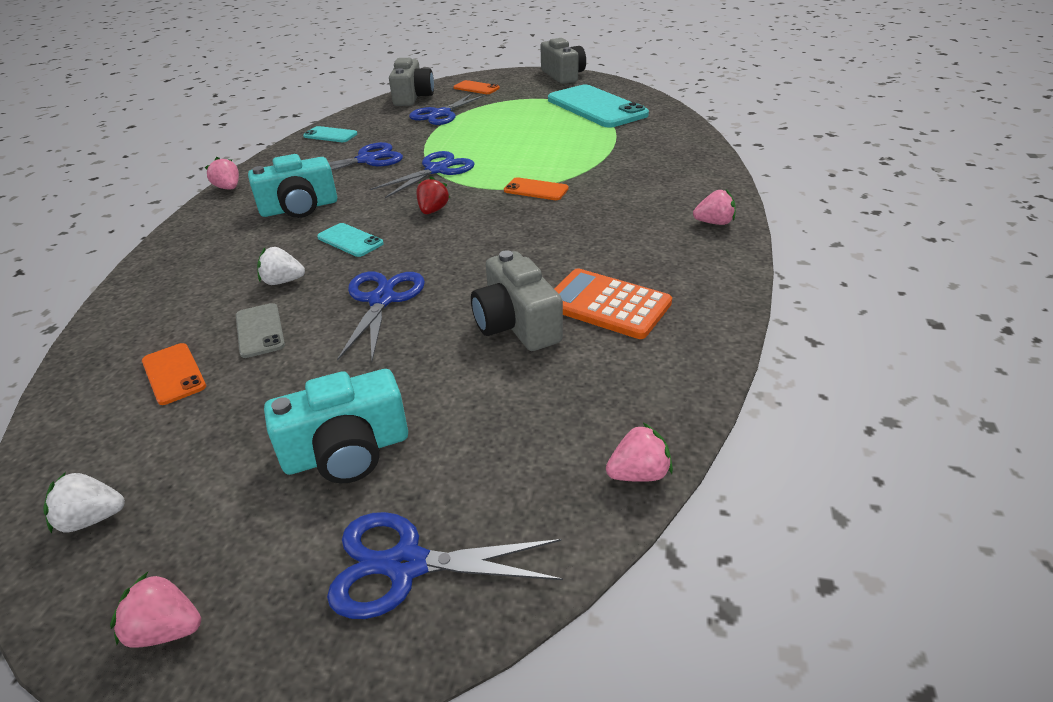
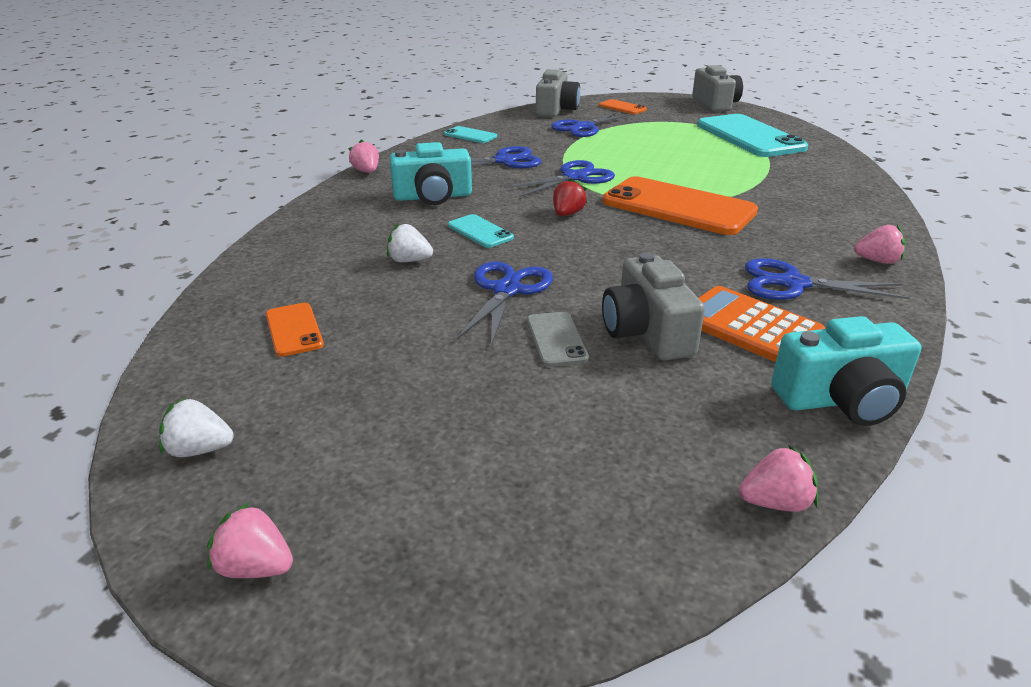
camera: 10 degrees right, 5 degrees down
grey phone [236,303,285,358] -> grey phone moved to [527,312,589,367]
turquoise camera [264,369,408,483] -> turquoise camera moved to [771,316,921,426]
blue scissors [327,512,563,619] -> blue scissors moved to [745,258,910,300]
orange phone [504,177,569,200] -> orange phone [602,176,758,235], size x2.20

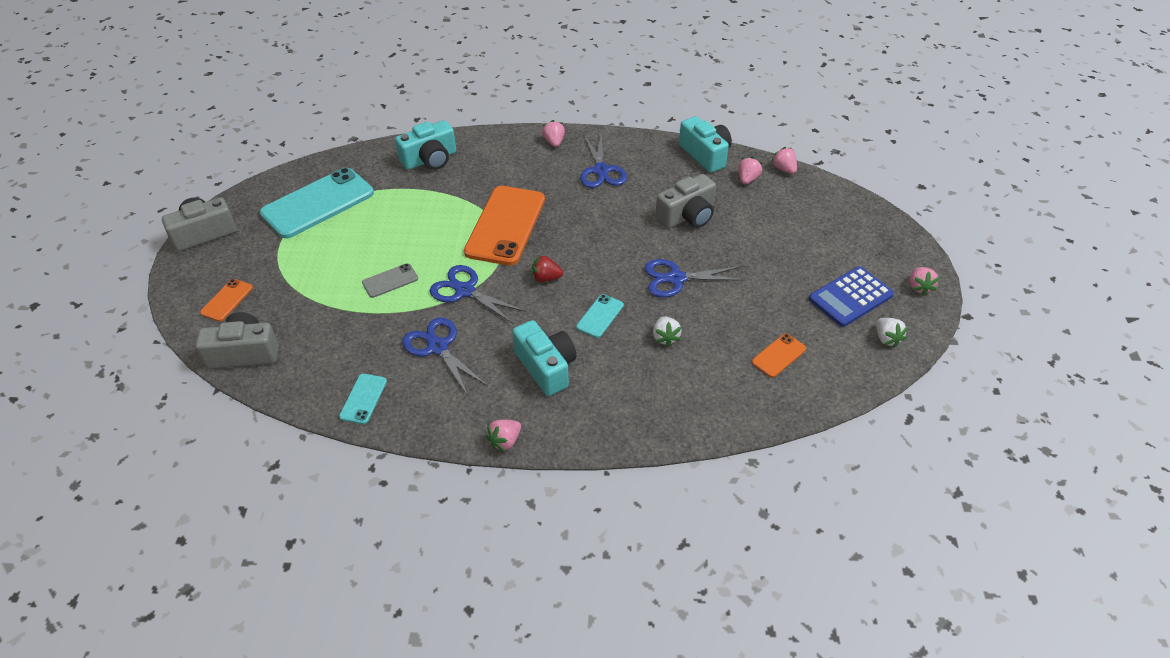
camera: 110 degrees left, 15 degrees up
grey phone [527,312,589,367] -> grey phone moved to [362,263,418,298]
blue scissors [551,111,633,137] -> none
orange calculator [699,286,825,362] -> none
none -> turquoise camera [395,120,456,170]
none -> pink strawberry [738,157,763,184]
none -> blue calculator [809,266,894,327]

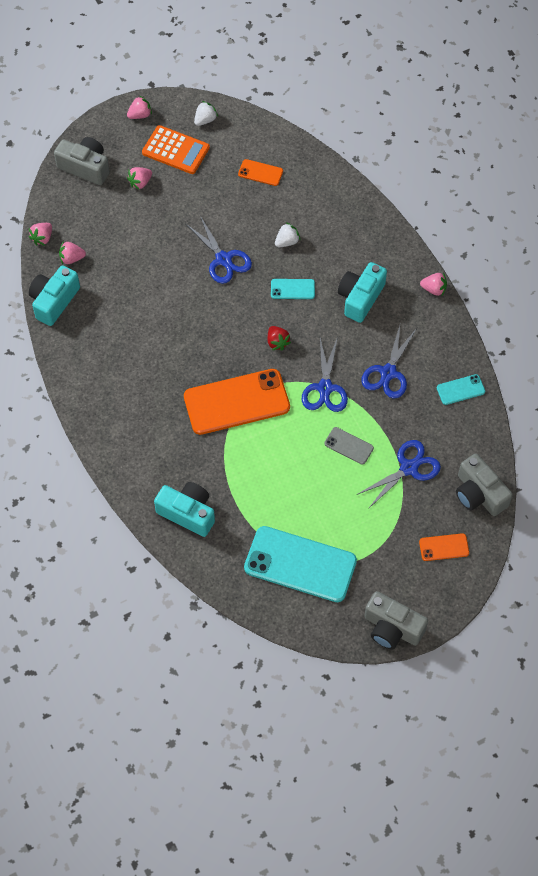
camera: 120 degrees left, 15 degrees up
pink strawberry [542,120,565,147] -> pink strawberry moved to [127,167,152,190]
blue scissors [580,135,627,188] -> blue scissors moved to [356,440,441,509]
grey camera [655,174,716,228] -> grey camera moved to [54,137,110,185]
blue calculator [809,266,894,327] -> orange calculator [142,125,210,174]

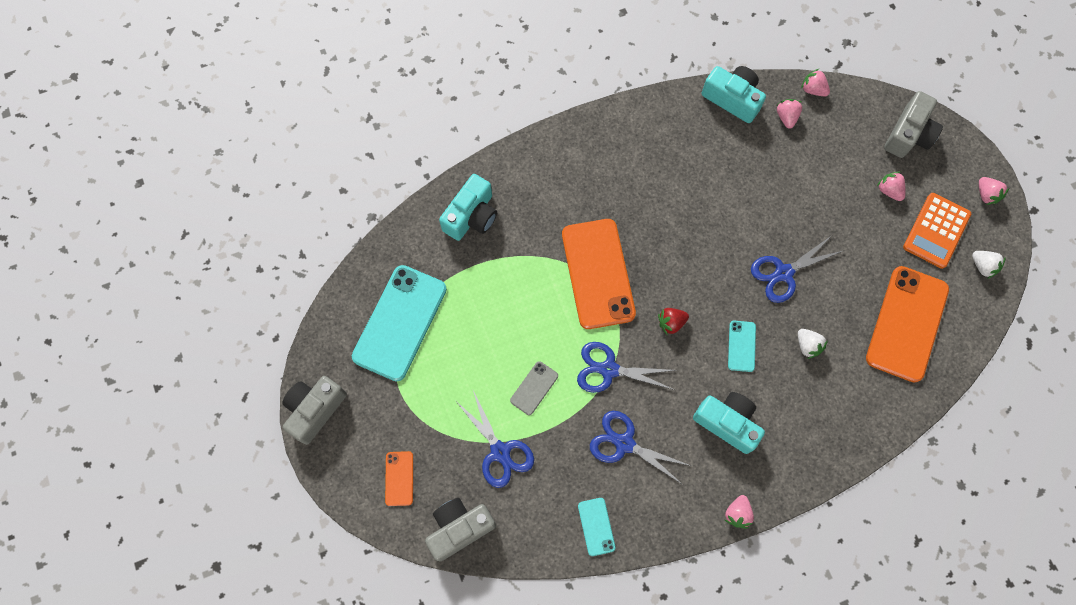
camera: 95 degrees right, 10 degrees up
orange phone [238,159,283,186] -> orange phone [866,266,949,383], size x2.20

